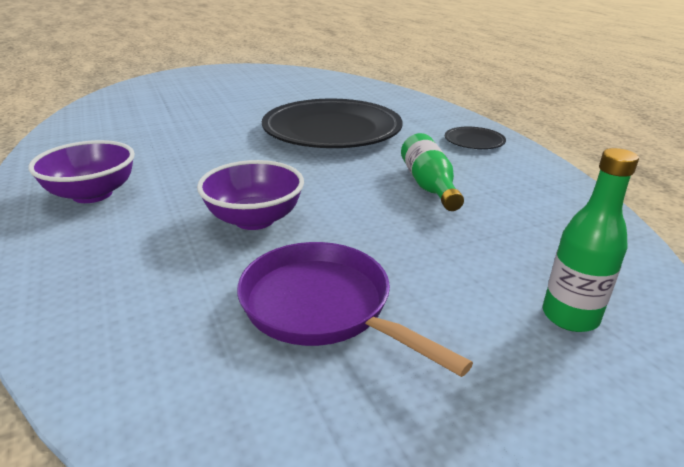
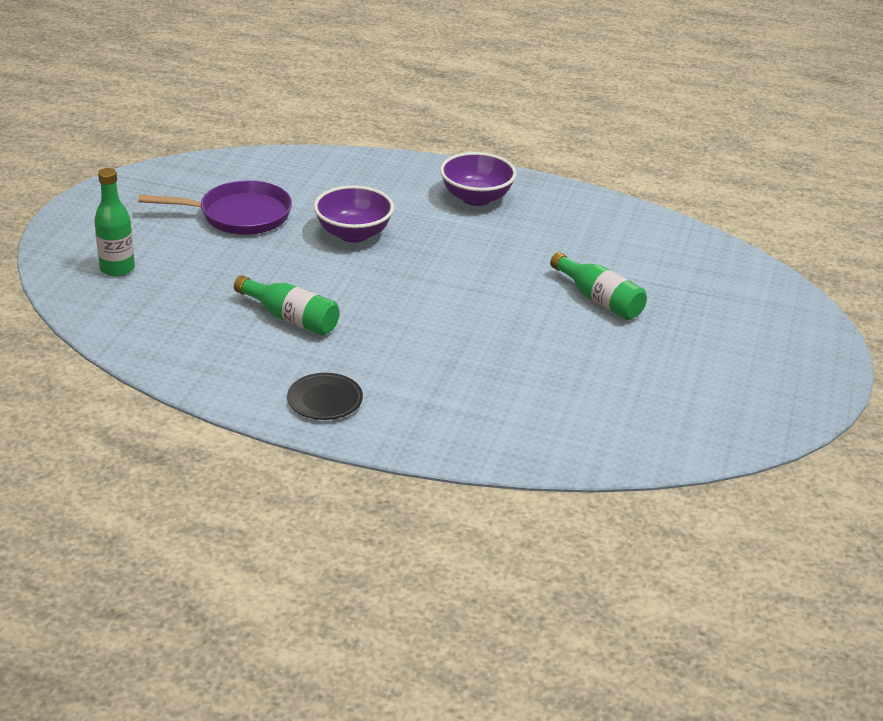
camera: 130 degrees right, 5 degrees up
black plate [262,99,402,148] -> none
none -> green bottle [550,252,647,320]

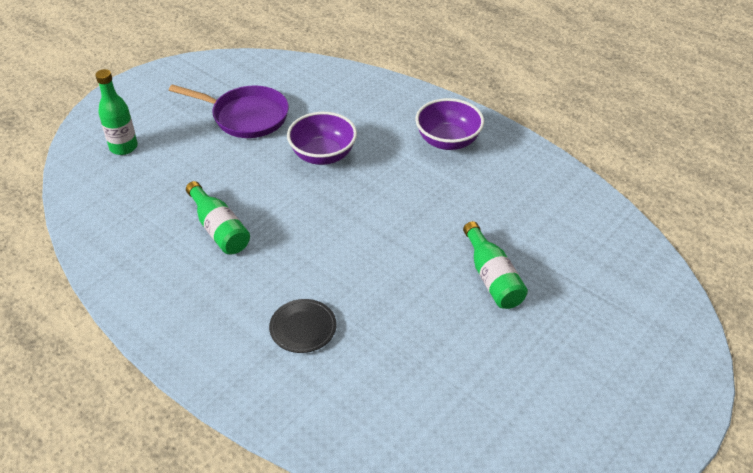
camera: 25 degrees right, 10 degrees up
black plate [287,373,363,420] -> black plate moved to [269,299,337,353]

